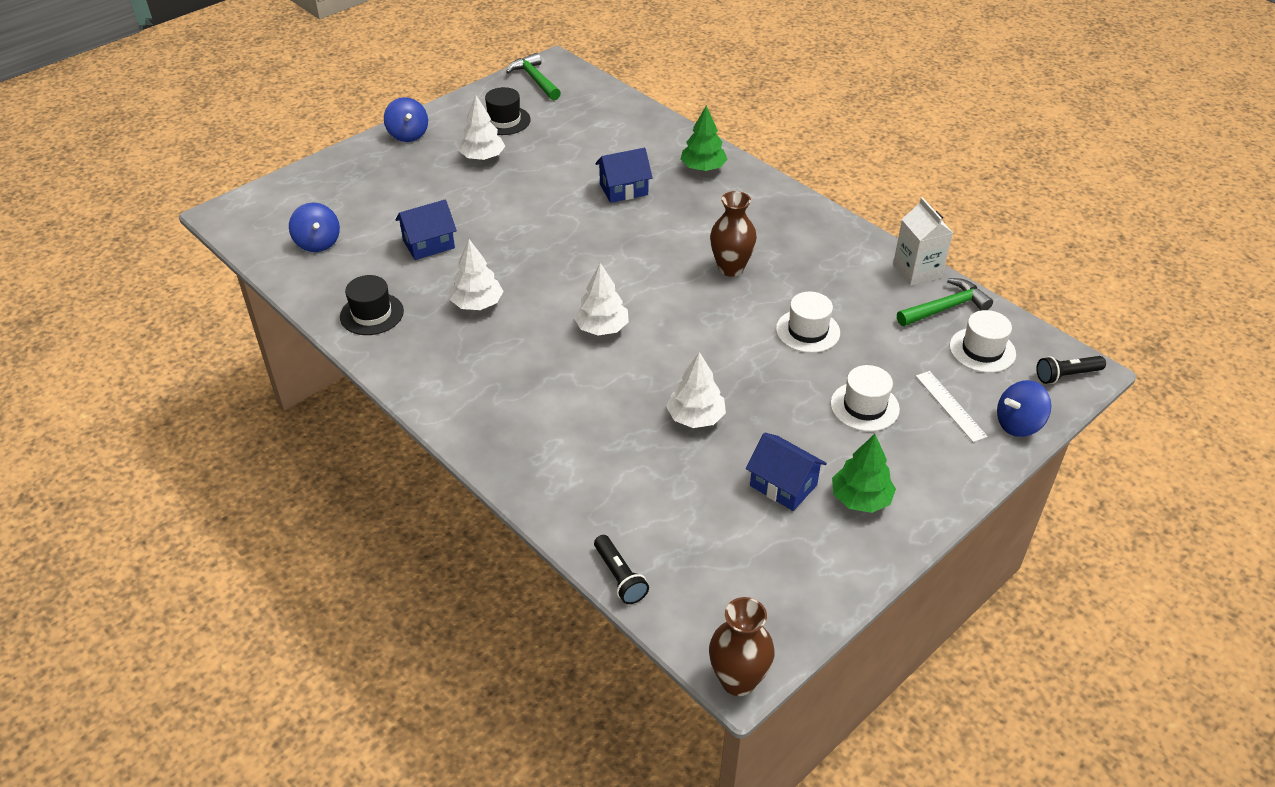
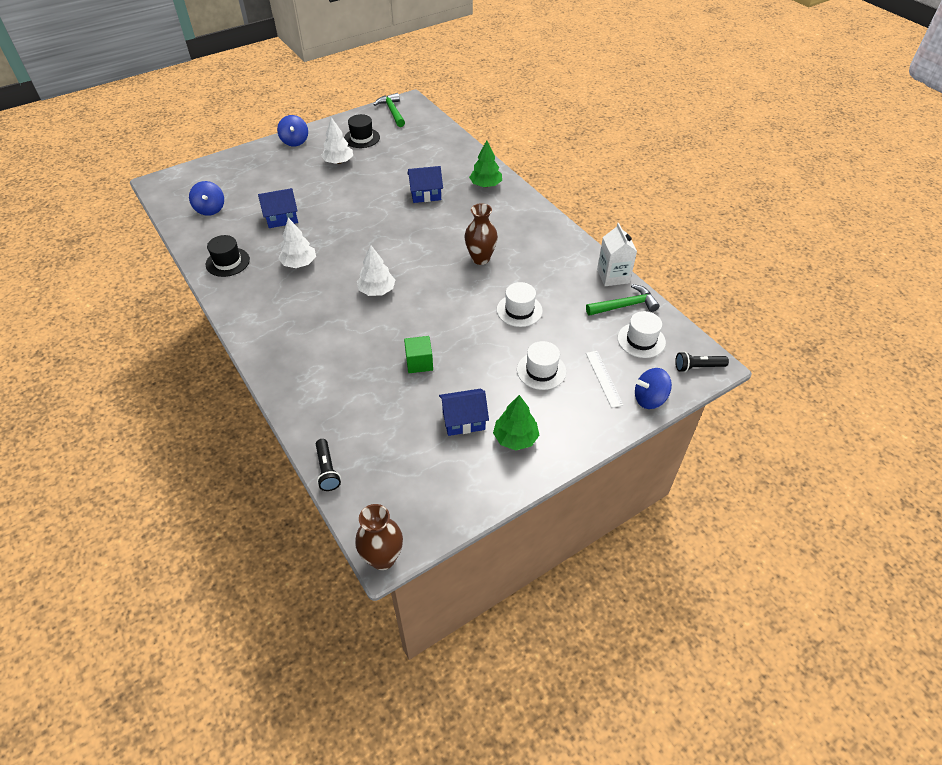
camera: 10 degrees right, 5 degrees up
white tree [666,352,726,428] -> green cube [404,336,433,373]
blue house [746,433,827,511] -> blue house turned 60 degrees counterclockwise [439,389,489,436]

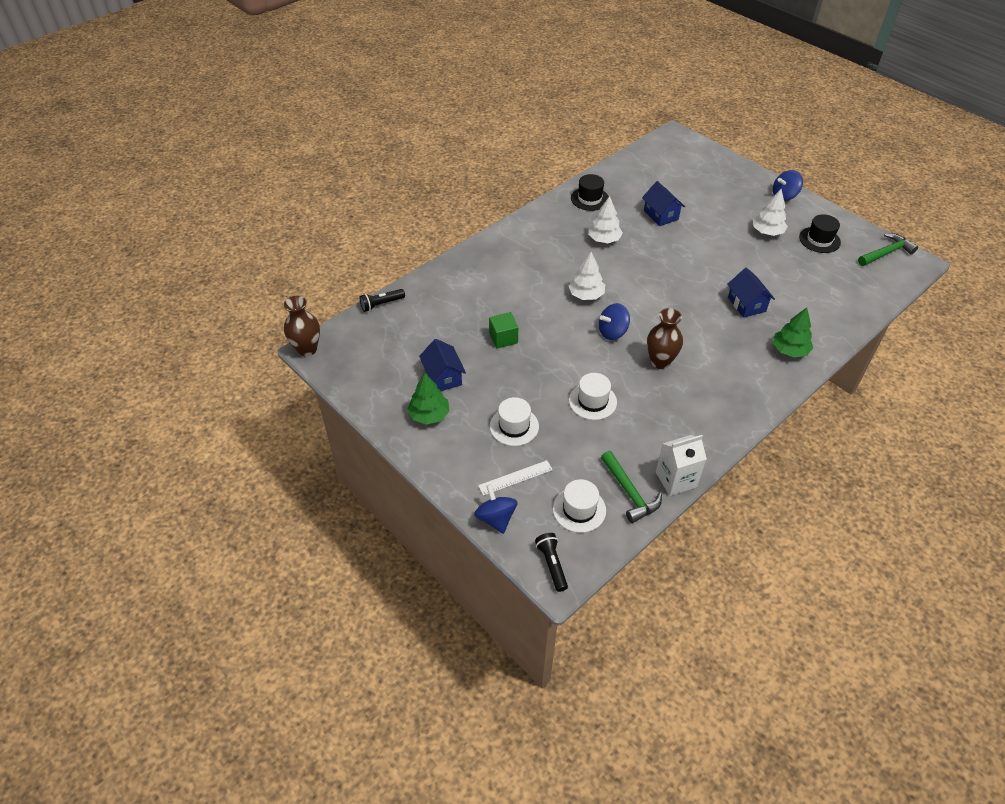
camera: 80 degrees right, 0 degrees up
blue spinning top [189,181,224,216] -> blue spinning top moved to [599,303,630,340]

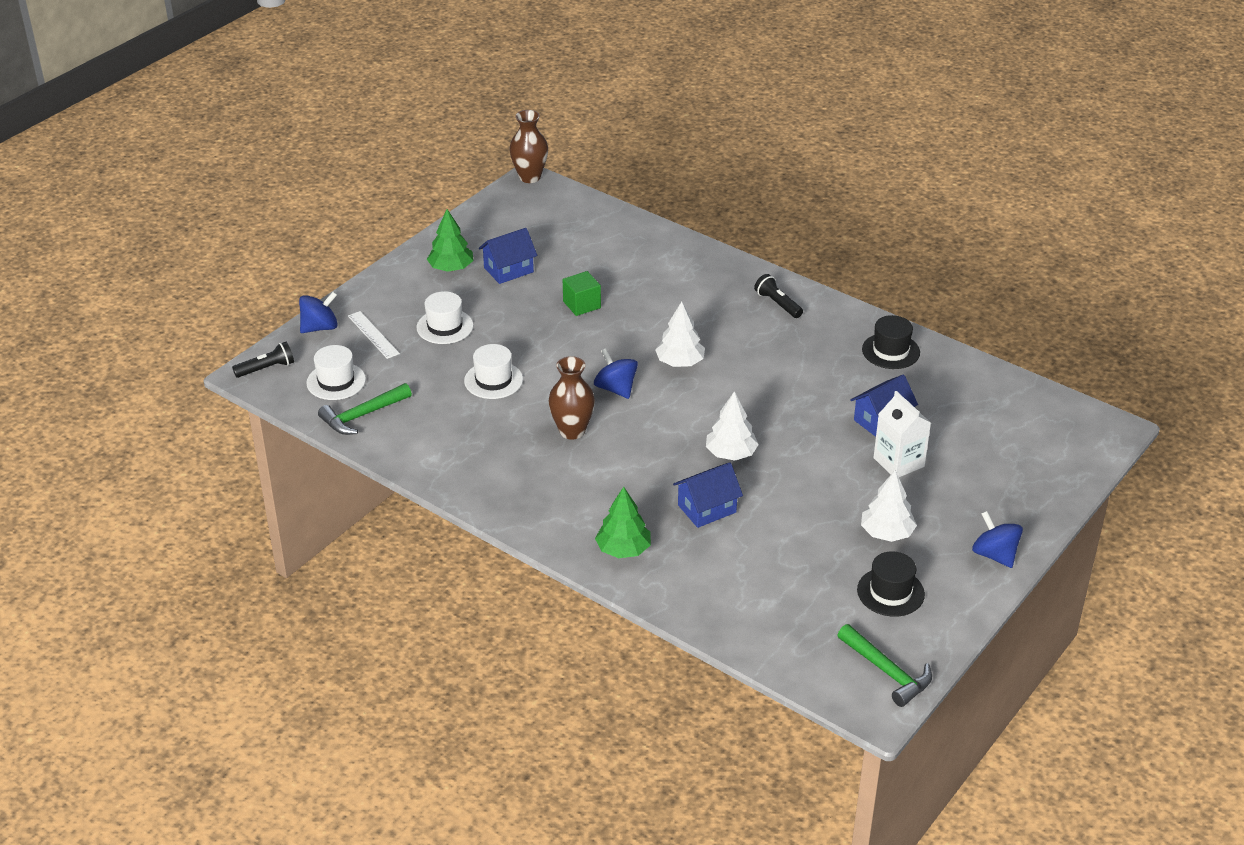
camera: 80 degrees right, 10 degrees down
black flashlight [359,289,405,312] -> black flashlight moved to [754,274,803,318]
white tree [588,196,623,243] -> white tree moved to [706,391,759,461]
white carton [656,435,707,496] -> white carton moved to [873,391,931,477]

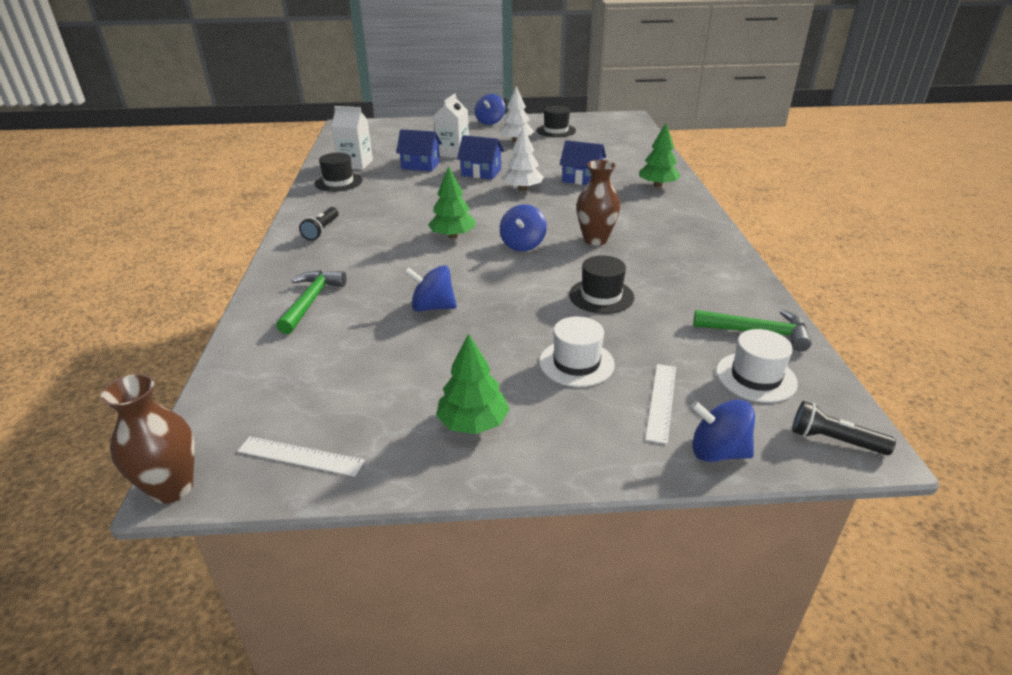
camera: 130 degrees left, 5 degrees down
white hat [464,344,523,399] -> black hat [569,255,634,314]
blue house [479,228,537,284] -> blue house moved to [457,135,504,180]
green cube [563,271,601,316] -> blue spinning top [404,265,457,312]
white tree [655,302,705,367] -> green tree [428,166,475,238]
green hammer [838,624,932,707] -> green hammer moved to [276,270,347,334]
none -> white ruler [237,436,365,477]
none -> white carton [331,106,373,170]

